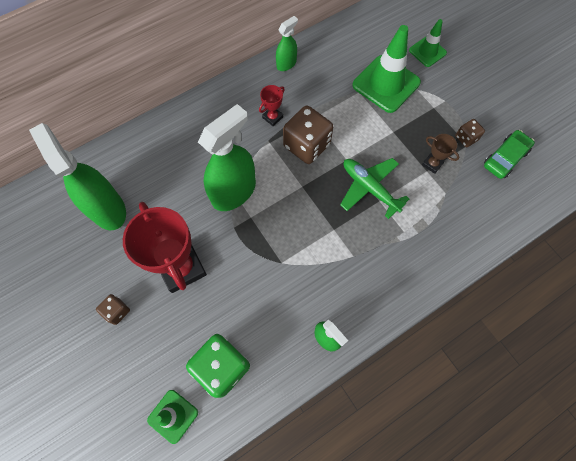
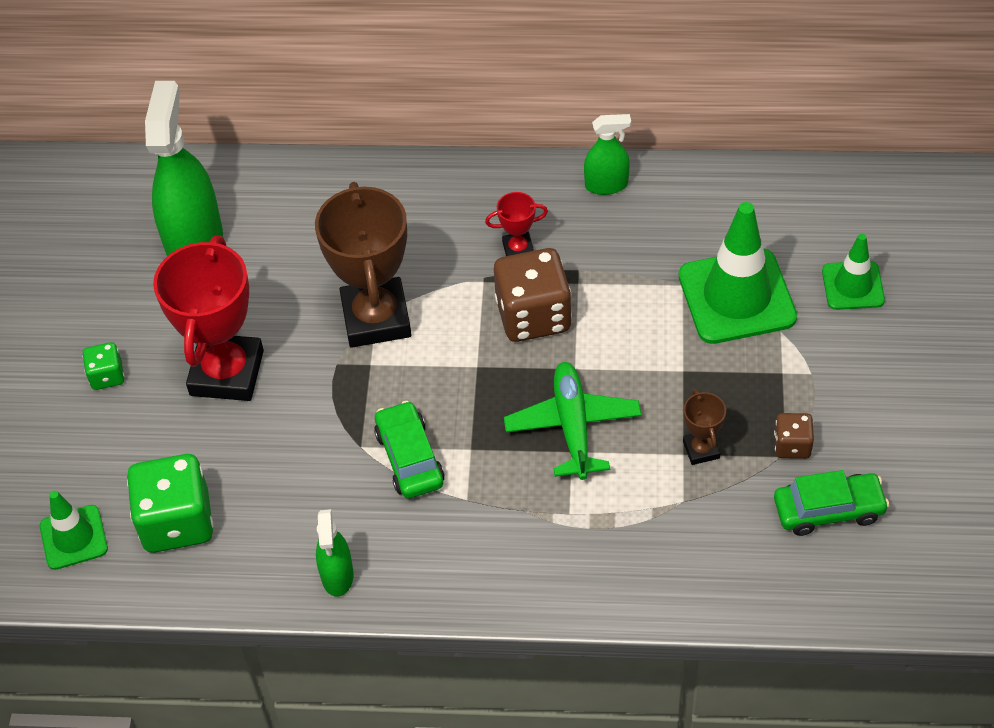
camera: 40 degrees right, 15 degrees down
brown dice [96,294,130,325] -> green dice [83,342,124,390]
green spray bottle [198,104,256,211] -> brown trophy [315,182,411,348]
none -> green car [374,401,445,499]

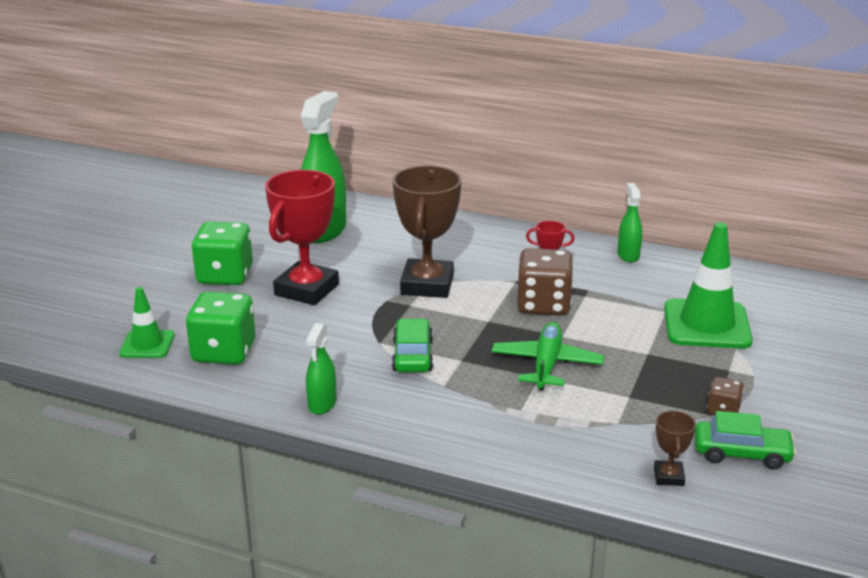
camera: 15 degrees right, 25 degrees down
green dice [83,342,124,390] -> green dice [192,222,253,285], size x1.98
green spray bottle [584,114,631,195] -> green spray bottle turned 105 degrees counterclockwise [617,183,642,262]
brown trophy [683,389,726,465] -> brown trophy moved to [654,410,696,486]
green traffic cone [822,234,885,310] -> none

